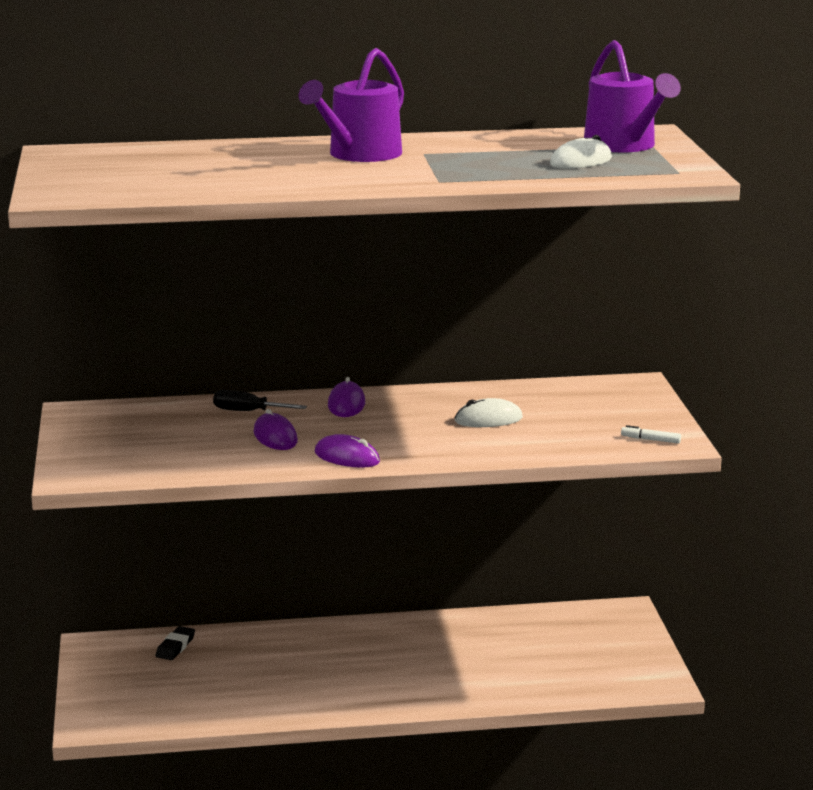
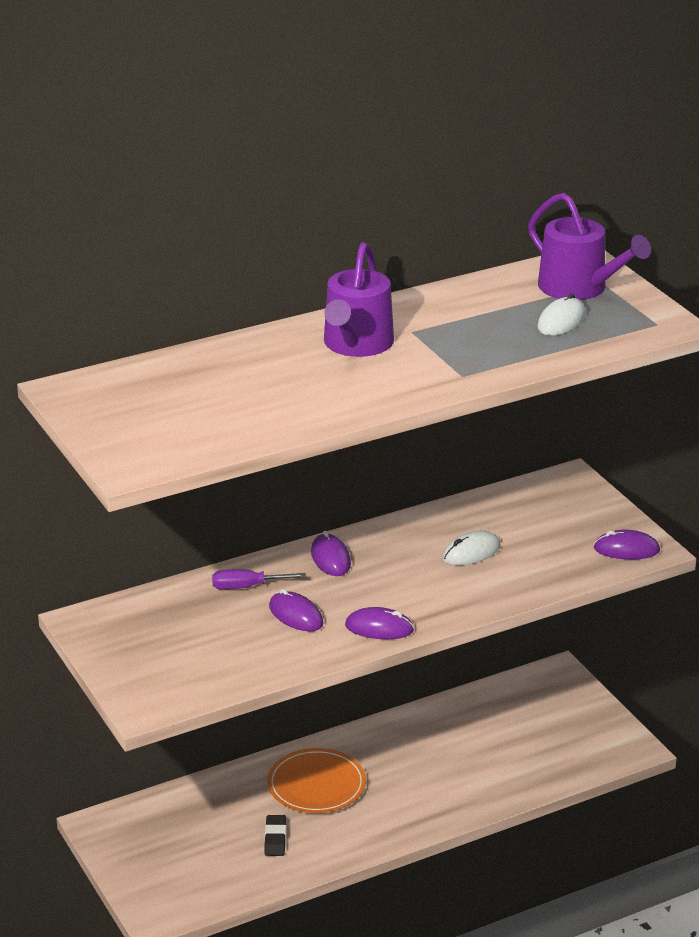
camera: 20 degrees left, 10 degrees up
black eraser [156,626,195,660] -> black eraser moved to [264,815,286,856]
black screwdriver [213,390,307,411] -> purple screwdriver [212,569,306,590]
white marker [621,425,681,444] -> purple mouse [594,530,660,559]
none -> orange plate [267,748,366,813]

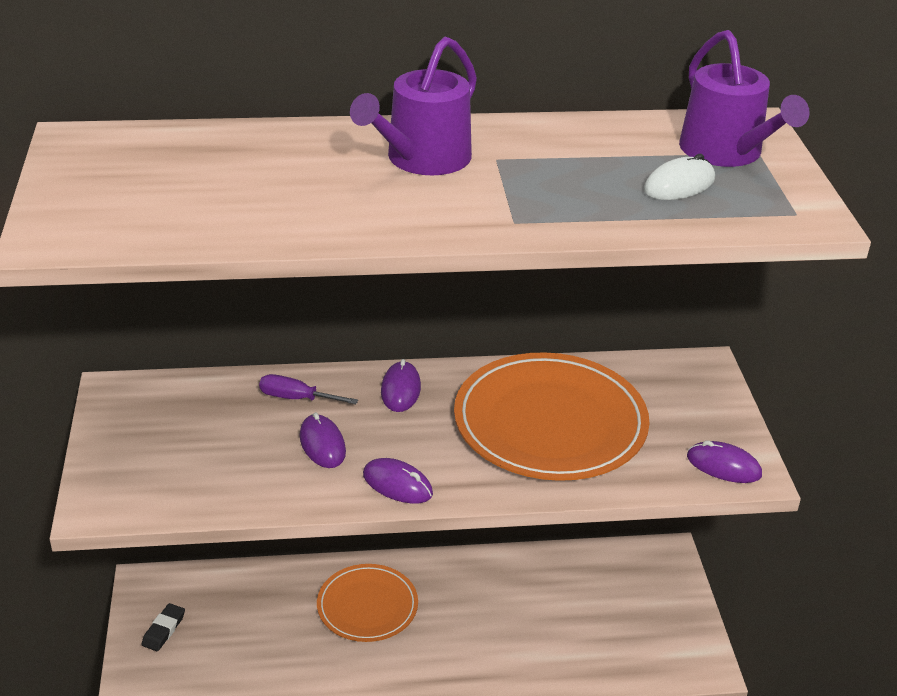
camera: 20 degrees right, 5 degrees up
black eraser [264,815,286,856] -> black eraser moved to [142,603,185,651]
white mouse [442,531,500,565] -> orange plate [454,352,650,481]

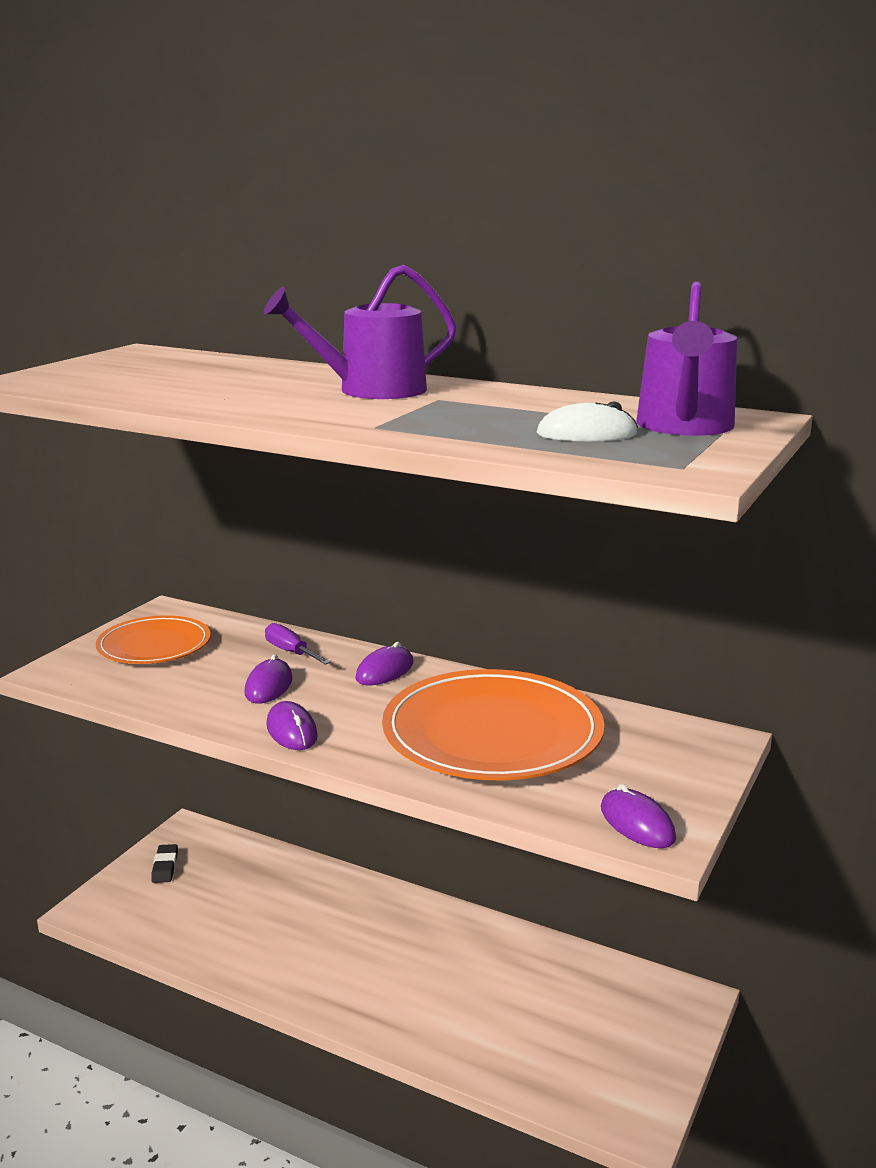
camera: 35 degrees right, 15 degrees down
black eraser [142,603,185,651] -> black eraser turned 60 degrees counterclockwise [151,844,178,883]
orange plate [317,564,418,642] -> orange plate moved to [96,615,211,664]

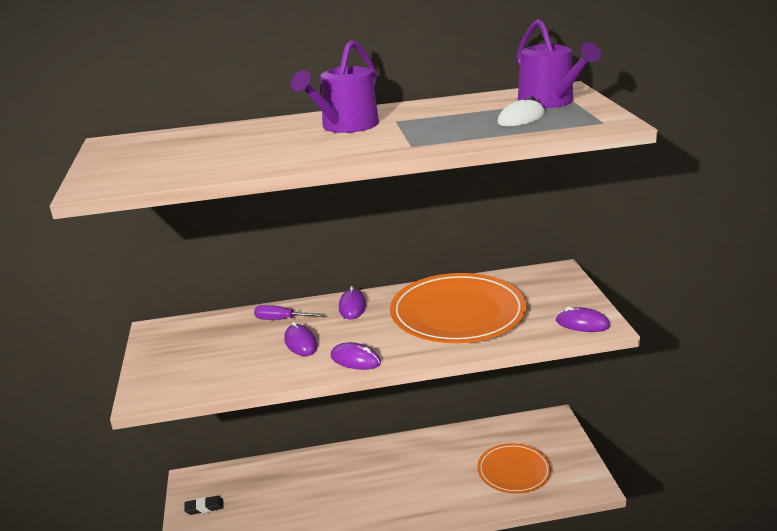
camera: 35 degrees left, 5 degrees up
orange plate [96,615,211,664] -> orange plate moved to [477,443,551,494]
black eraser [151,844,178,883] -> black eraser turned 60 degrees counterclockwise [184,496,224,515]

